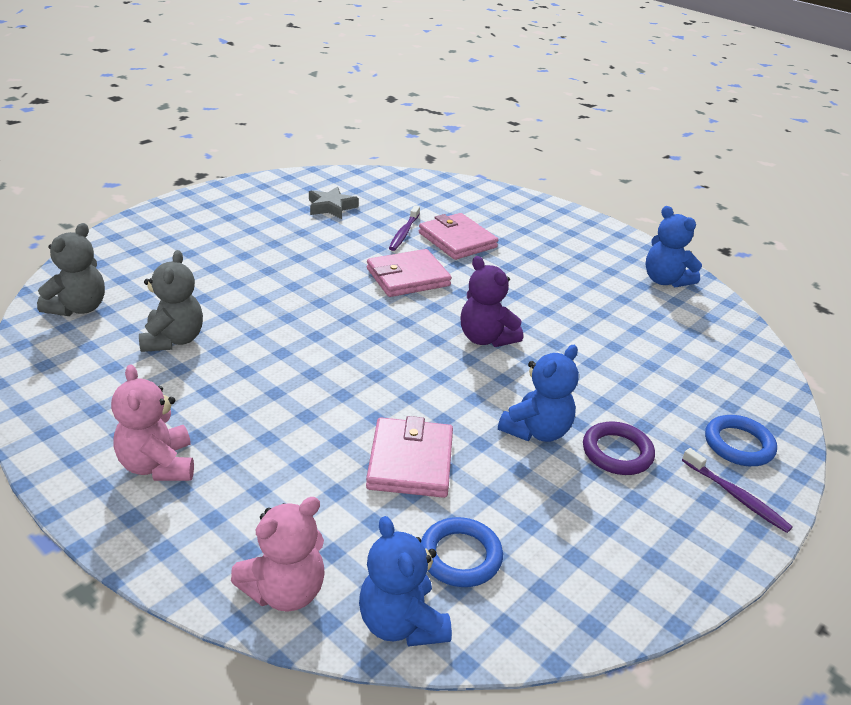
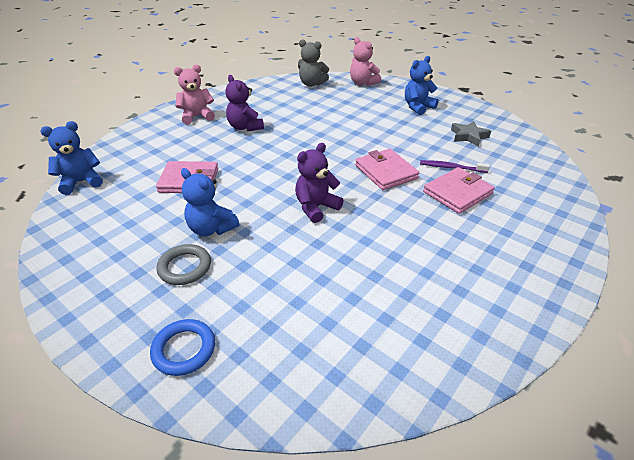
camera: 90 degrees right, 5 degrees up
grey teddy bear [139,250,203,352] -> none
pink teddy bear [231,497,325,612] -> pink teddy bear moved to [350,37,381,86]
blue ring [421,517,503,587] -> none
purple ring [583,421,655,475] -> grey ring [156,244,211,285]
blue teddy bear [645,206,702,288] -> blue teddy bear moved to [405,56,439,115]
purple toothbrush [682,448,793,533] -> none
none -> purple teddy bear [225,75,264,131]

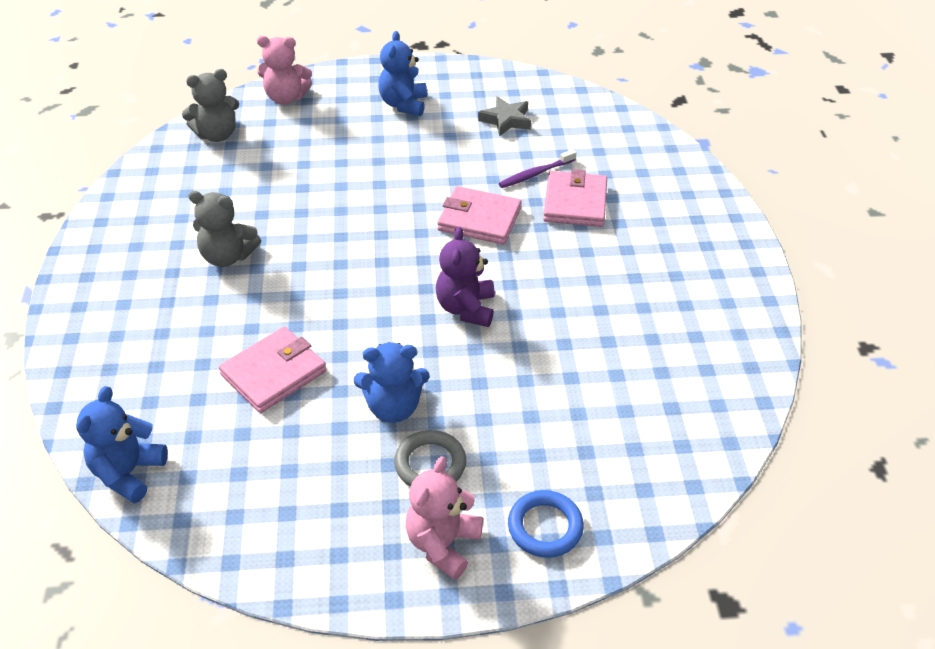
camera: 45 degrees left, 5 degrees up
pink teddy bear [174,65,215,125] -> pink teddy bear moved to [406,456,483,580]
purple teddy bear [225,75,264,131] -> grey teddy bear [188,191,261,267]

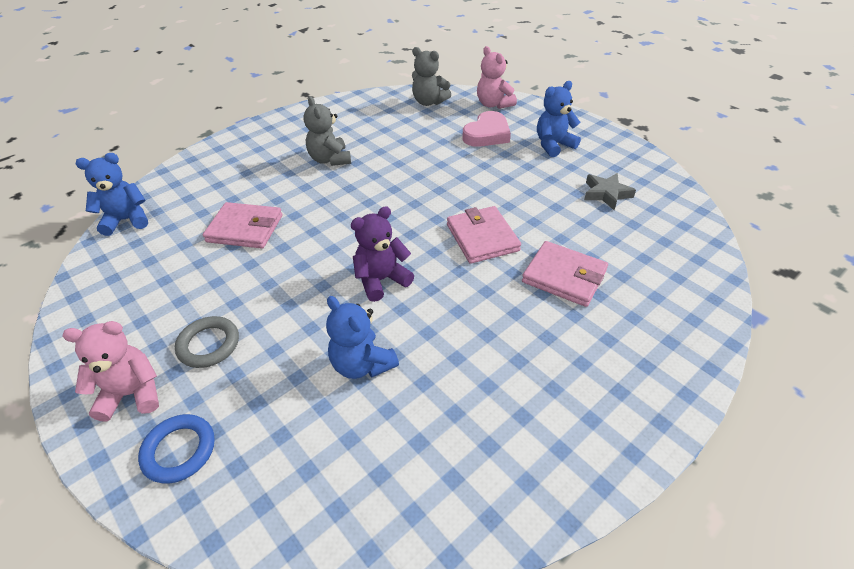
camera: 55 degrees right, 0 degrees up
blue teddy bear [354,342,430,423] -> blue teddy bear moved to [326,296,399,379]
purple toothbrush [499,149,576,188] -> none
pink wallet [543,169,607,227] -> pink wallet turned 60 degrees clockwise [522,241,608,307]
none -> pink heart [463,111,511,147]

